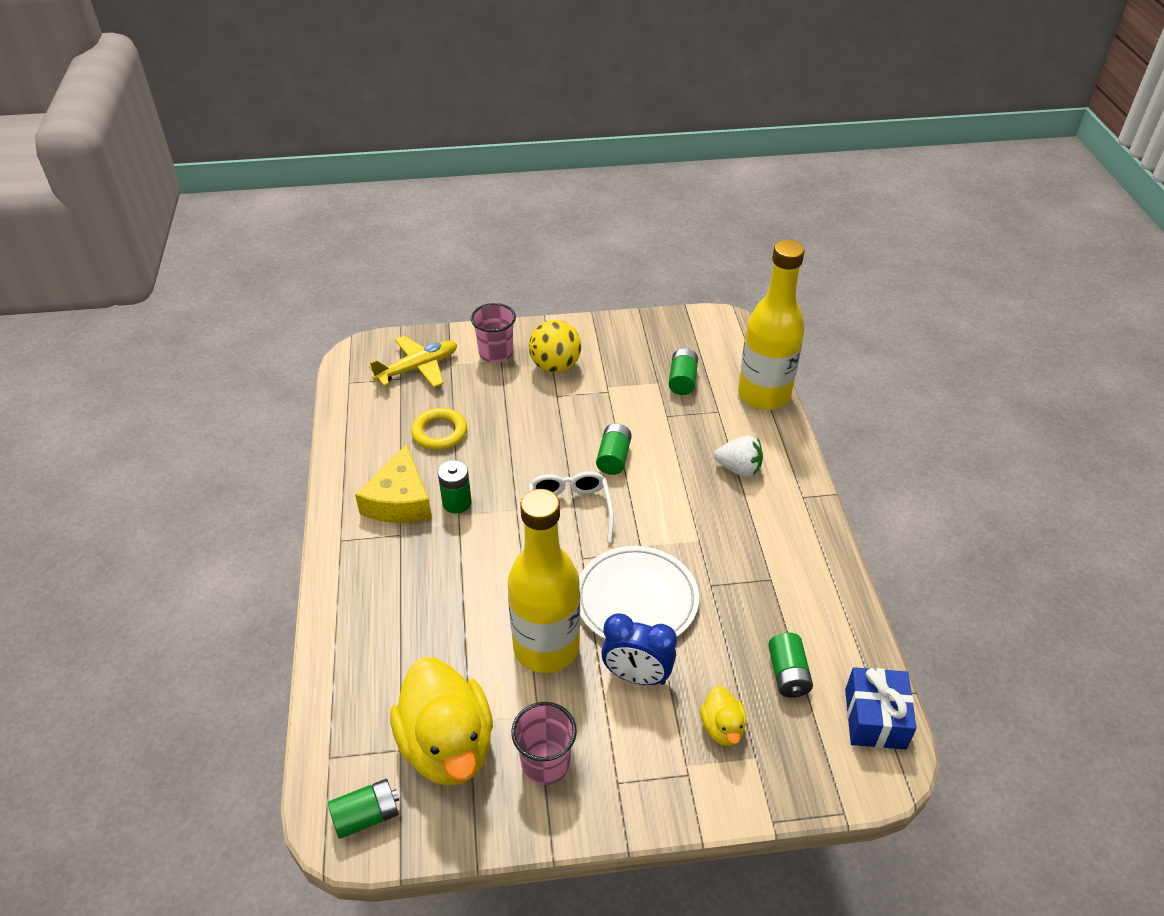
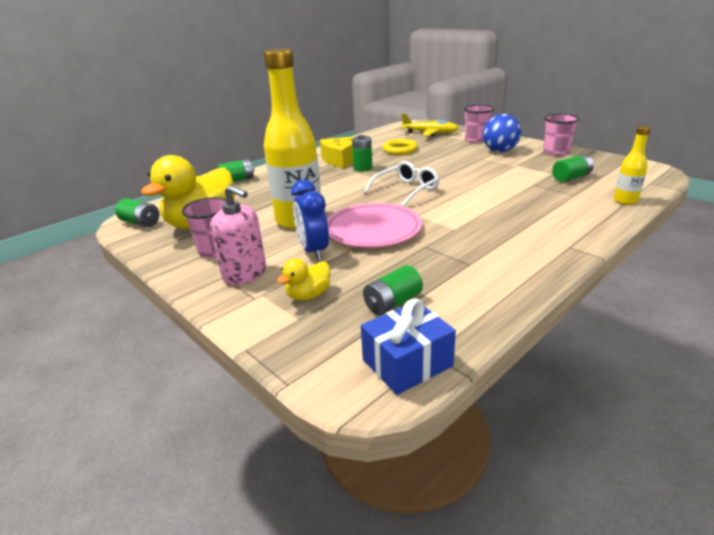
camera: 55 degrees right, 15 degrees down
yellow ball [529,320,581,373] -> blue ball [483,114,521,152]
white plate [579,546,699,639] -> pink plate [327,203,422,247]
green battery [596,423,632,475] -> green battery moved to [217,159,254,182]
white strawberry [714,436,763,477] -> none
yellow bottle [738,240,805,410] -> yellow bottle [614,126,651,205], size x0.47
none -> pink soap dispenser [210,185,266,285]
none -> pink cup [543,114,579,156]

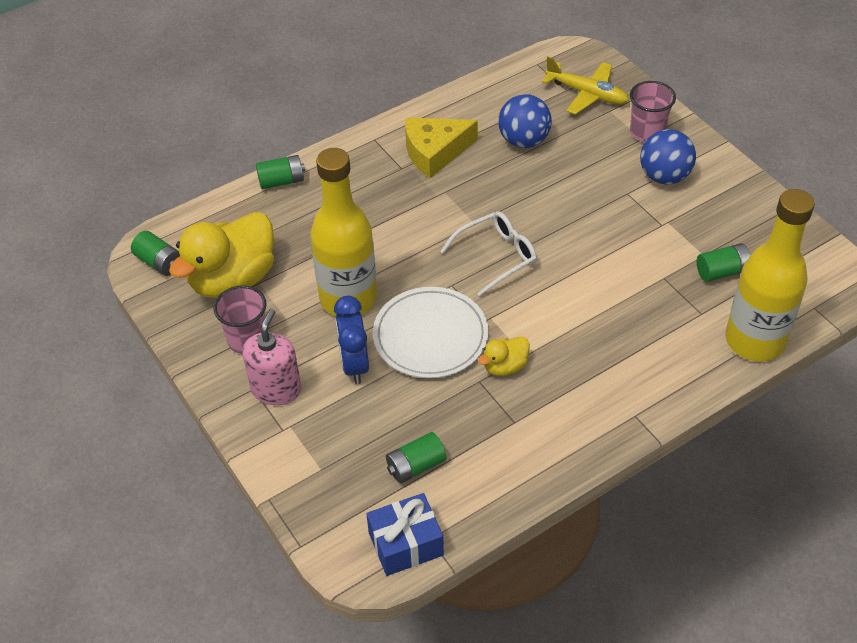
camera: 10 degrees right, 20 degrees up
pink soap dispenser [210,185,266,285] -> pink soap dispenser turned 120 degrees counterclockwise [242,309,301,405]
yellow duck [277,258,330,301] -> yellow duck moved to [478,337,530,376]
pink plate [327,203,422,247] -> white plate [373,287,488,378]
green battery [352,135,372,172] -> none
yellow ring [383,139,418,155] -> blue ball [498,94,552,148]
pink cup [543,114,579,156] -> none
yellow bottle [614,126,651,205] -> yellow bottle [725,189,815,361], size x2.14

